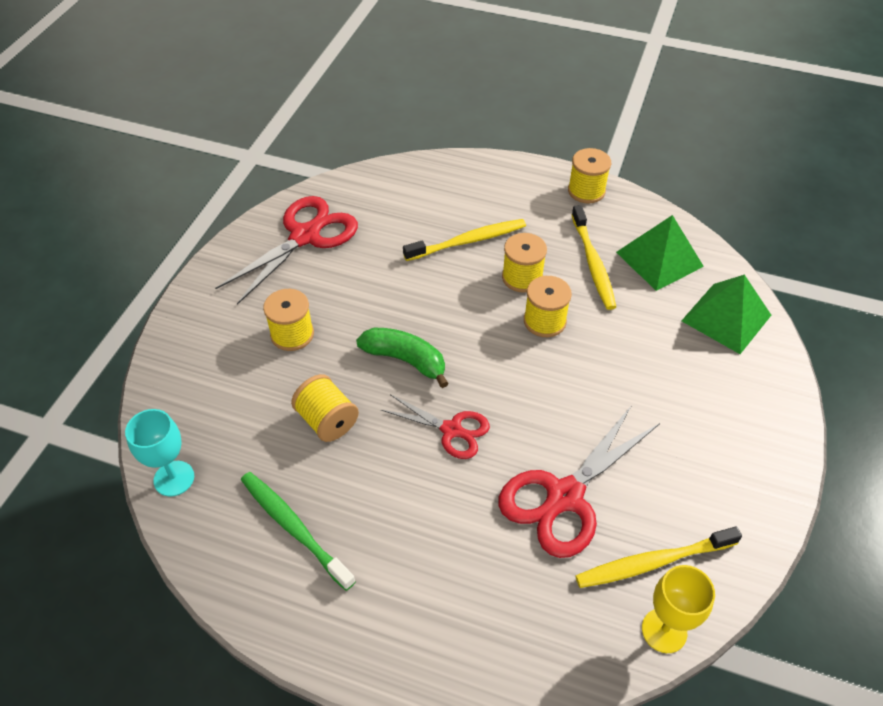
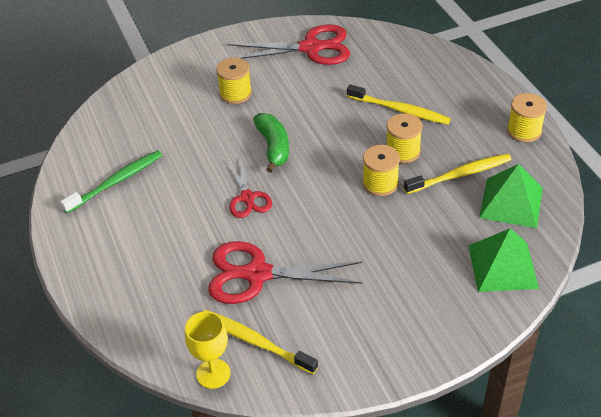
camera: 50 degrees right, 5 degrees down
turquoise goblet [125,409,194,496] -> none
green toothbrush [241,472,356,591] -> green toothbrush turned 45 degrees clockwise [60,150,162,213]
yellow spool [291,374,359,442] -> none
yellow toothbrush [572,205,616,310] -> yellow toothbrush turned 150 degrees counterclockwise [404,154,512,194]

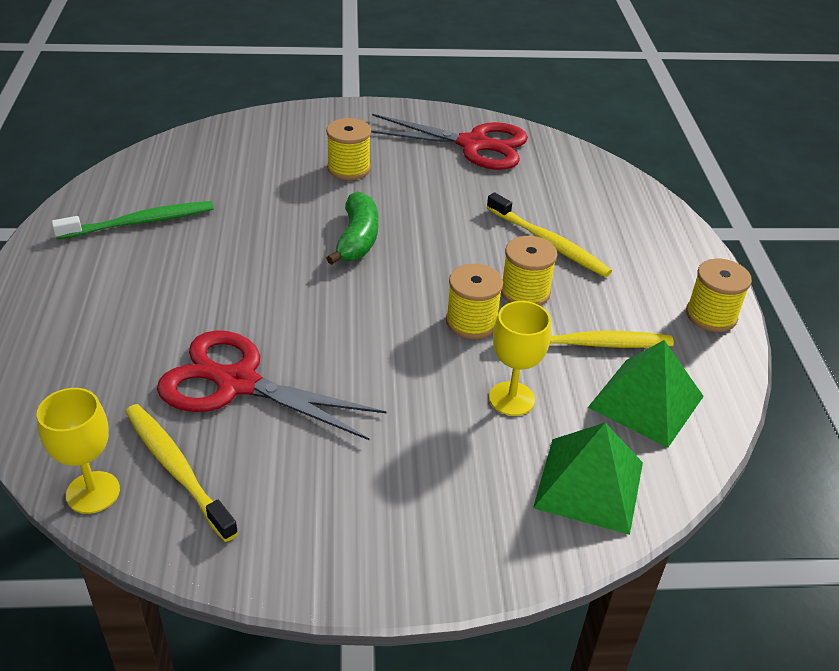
camera: 15 degrees right, 5 degrees down
red scissors [227,159,272,218] -> none
none -> yellow goblet [489,301,551,416]

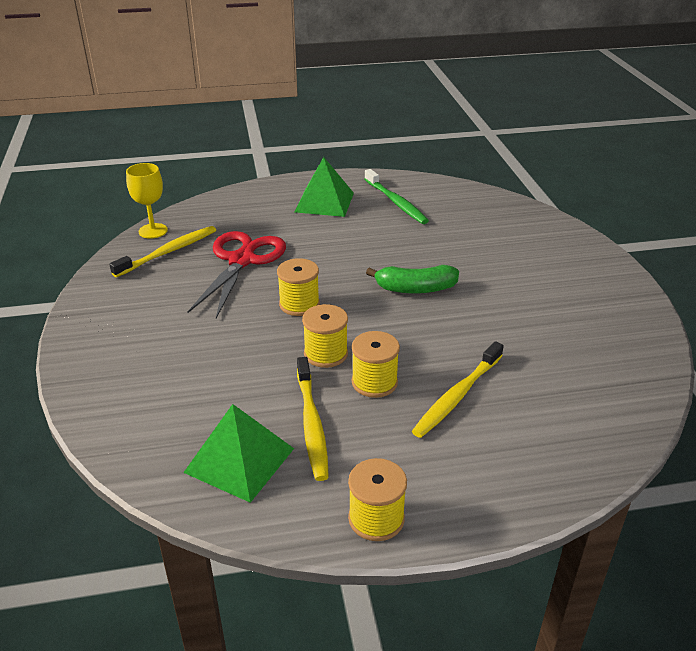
camera: 85 degrees right, 5 degrees down
yellow spool [326,118,371,180] -> yellow spool moved to [277,258,320,316]
red scissors [371,114,528,170] -> none
yellow goblet [489,301,551,416] -> none
green pyramid [533,423,643,535] -> green pyramid moved to [294,157,354,217]

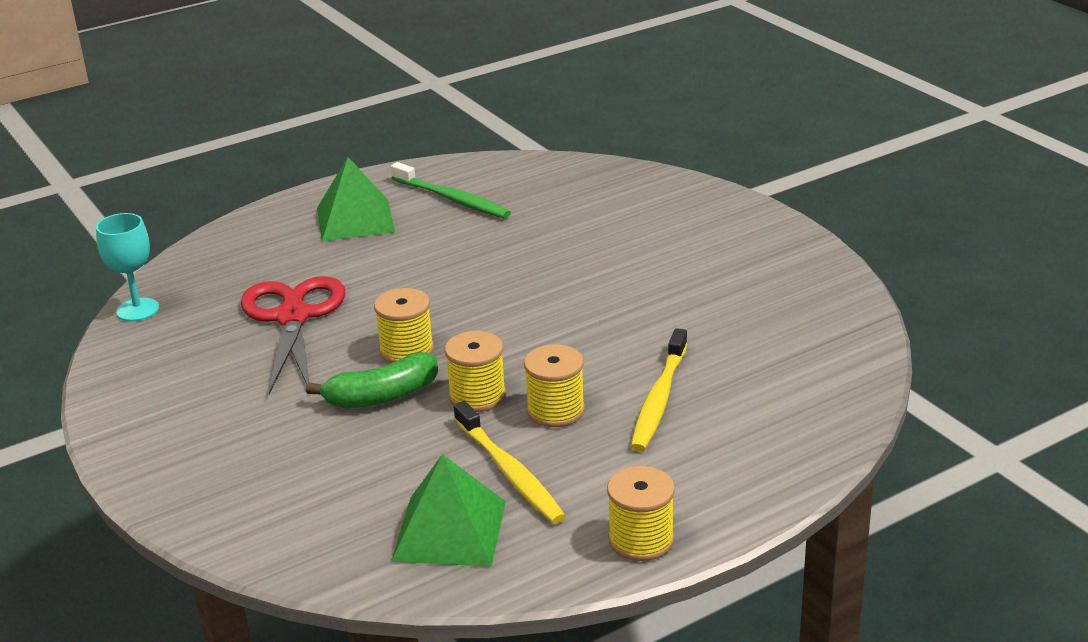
camera: 20 degrees left, 5 degrees down
yellow toothbrush [109,226,216,277] -> none
yellow goblet [126,163,168,239] -> turquoise goblet [96,213,159,321]
green banana [366,265,459,294] -> green banana moved to [306,352,438,408]

